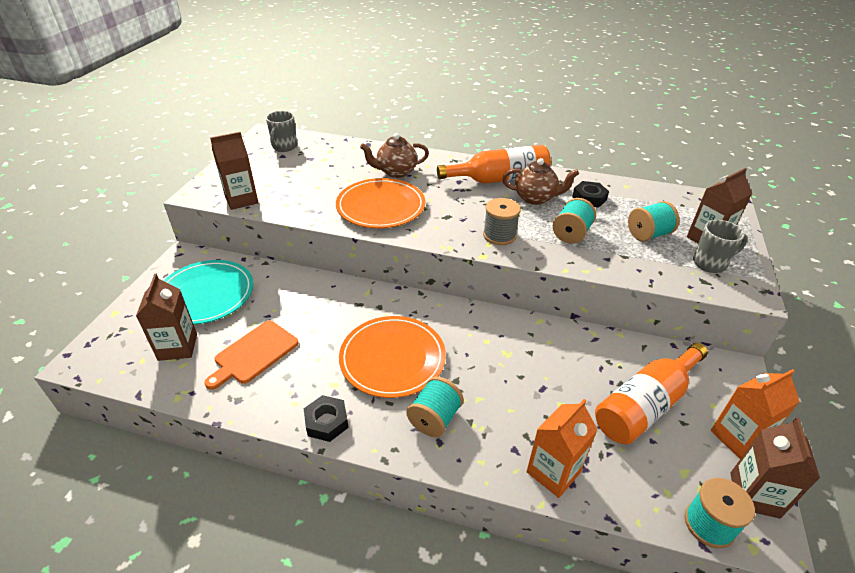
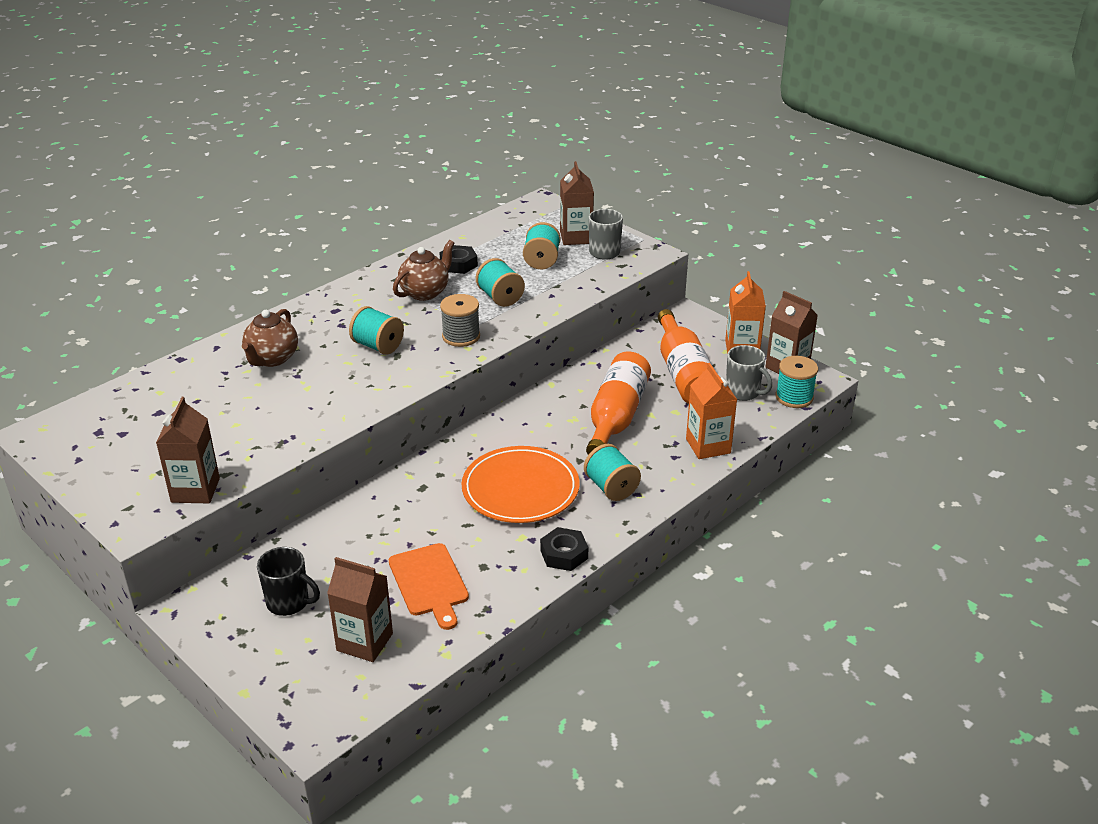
camera: 60 degrees left, 5 degrees down
turquoise plate [163,260,254,325] -> black mug [257,547,320,616]
grey mug [266,111,297,152] -> grey mug moved to [726,345,772,401]
orange plate [336,178,426,228] -> none
orange bottle [437,145,551,184] -> orange bottle moved to [586,351,651,455]
none -> turquoise spool [349,306,404,355]

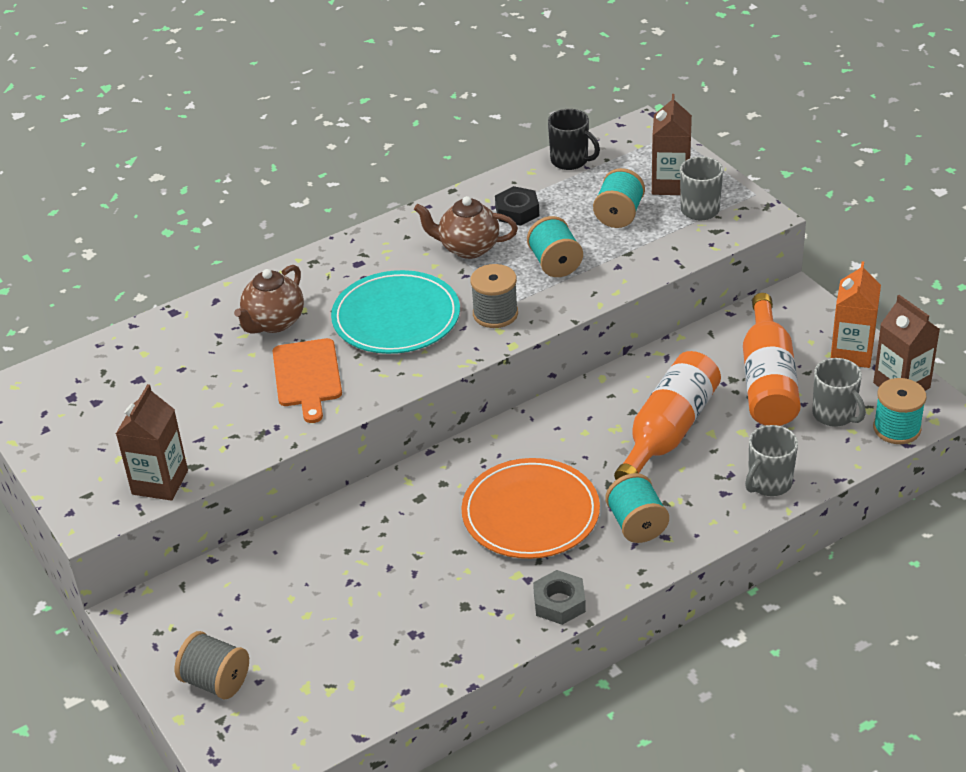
camera: 15 degrees right, 5 degrees up
black mug [257,547,320,616] -> black mug moved to [548,109,600,170]
brown carton [327,557,393,662] -> none
turquoise spool [349,306,404,355] -> turquoise plate [331,270,460,354]
orange cutting board [389,543,469,630] -> orange cutting board moved to [273,338,342,423]
brown teapot [393,240,454,301] -> brown teapot turned 135 degrees counterclockwise [414,196,518,259]
black nut [540,527,588,571] -> grey nut [533,570,586,625]
orange carton [686,363,737,459] -> grey mug [745,425,798,496]
none -> grey spool [175,631,249,699]

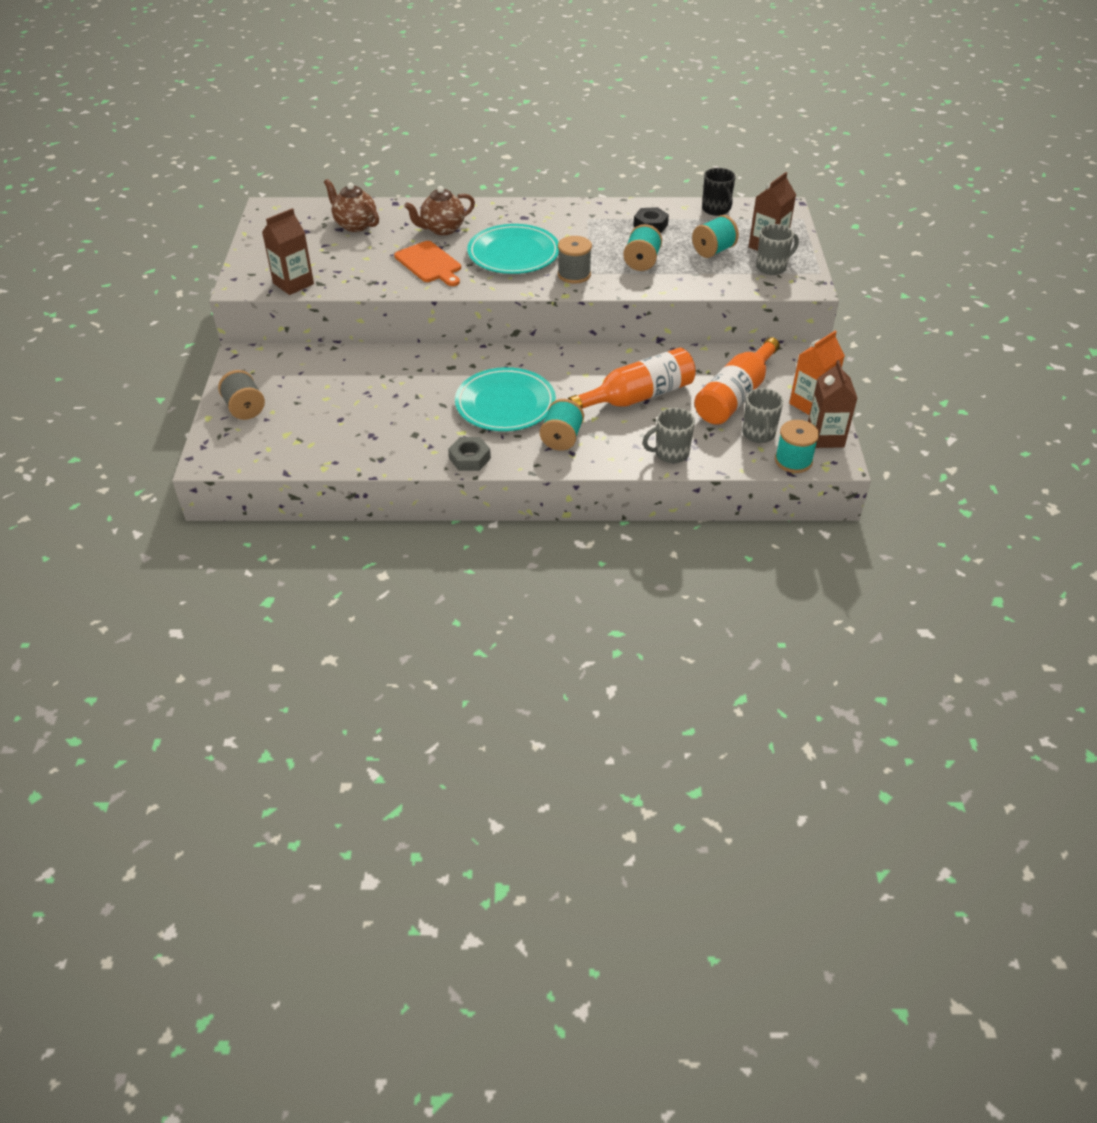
camera: 30 degrees right, 5 degrees up
orange cutting board [273,338,342,423] -> orange cutting board turned 60 degrees counterclockwise [394,241,461,286]
brown teapot [414,196,518,259] -> brown teapot moved to [324,179,379,232]
orange plate [461,458,600,559] -> turquoise plate [455,367,556,431]

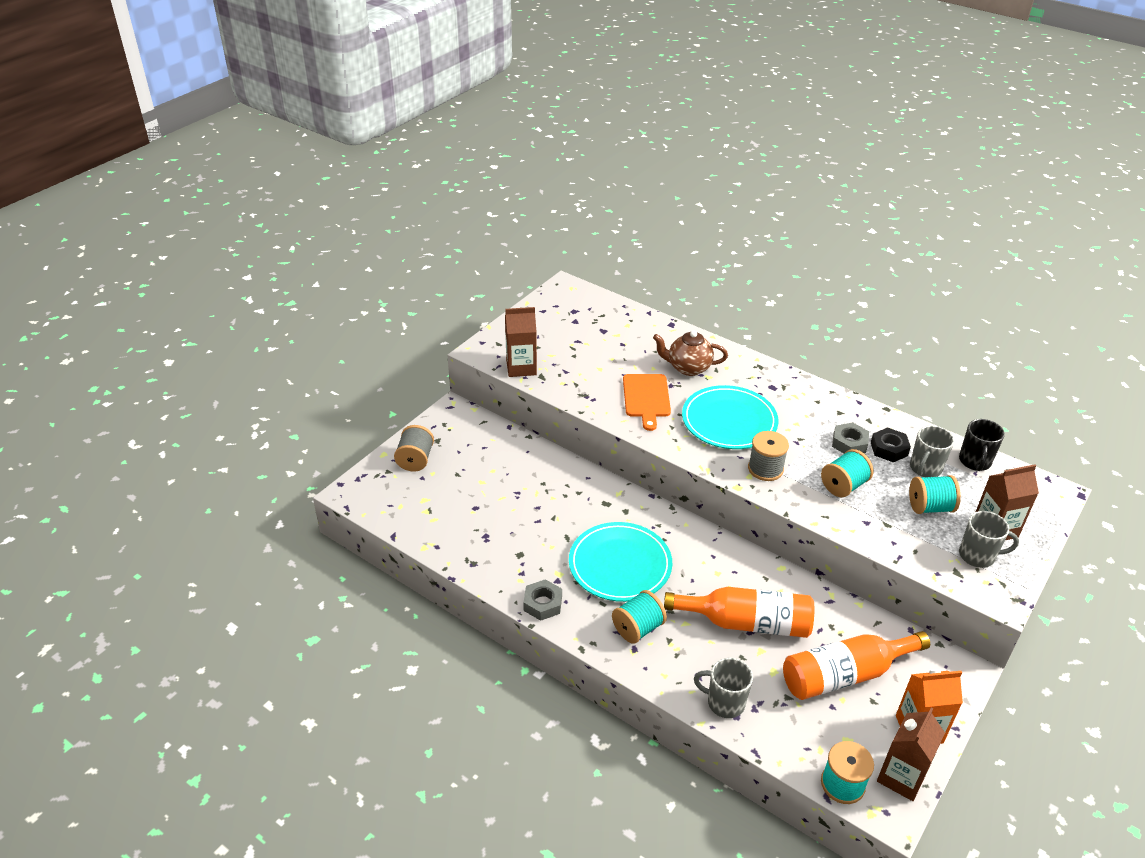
camera: 35 degrees right, 5 degrees down
brown teapot [324,179,379,232] -> none
grey mug [742,388,784,443] -> grey mug moved to [910,425,954,477]
none -> grey nut [832,422,869,453]

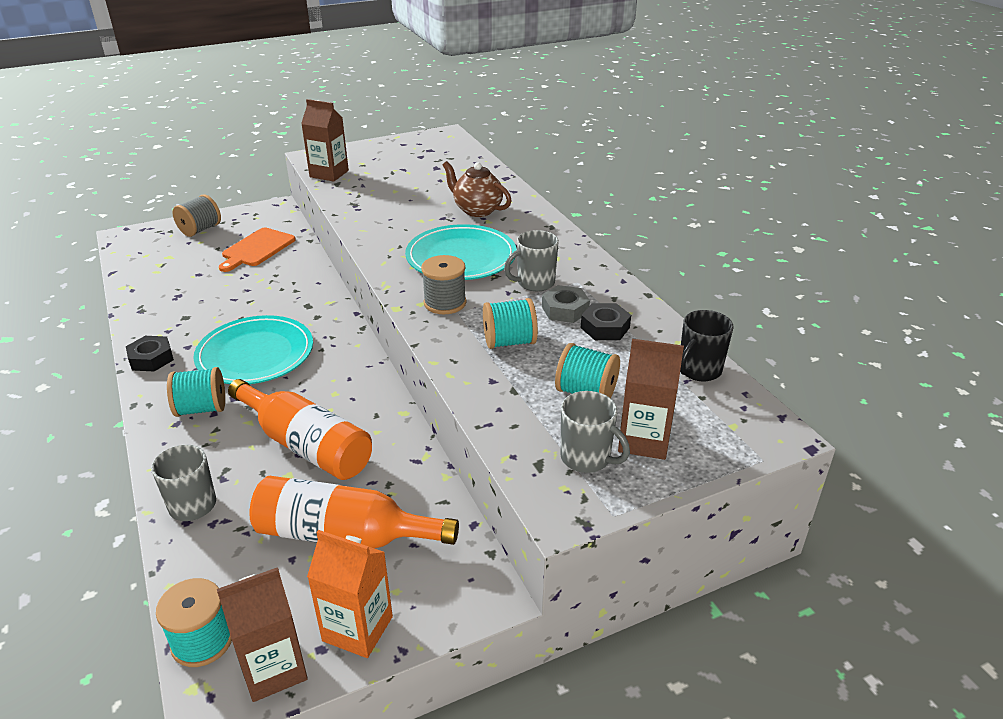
camera: 30 degrees right, 5 degrees down
grey nut [523,579,562,621] -> black nut [126,336,174,372]
orange cutting board [623,374,671,431] -> orange cutting board moved to [219,228,296,272]
grey mug [910,425,954,477] -> grey mug moved to [504,230,559,291]

